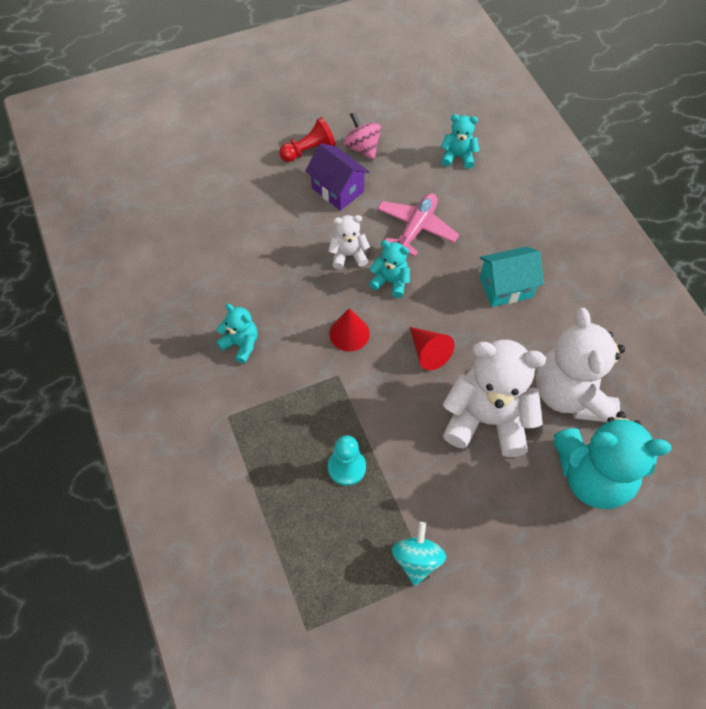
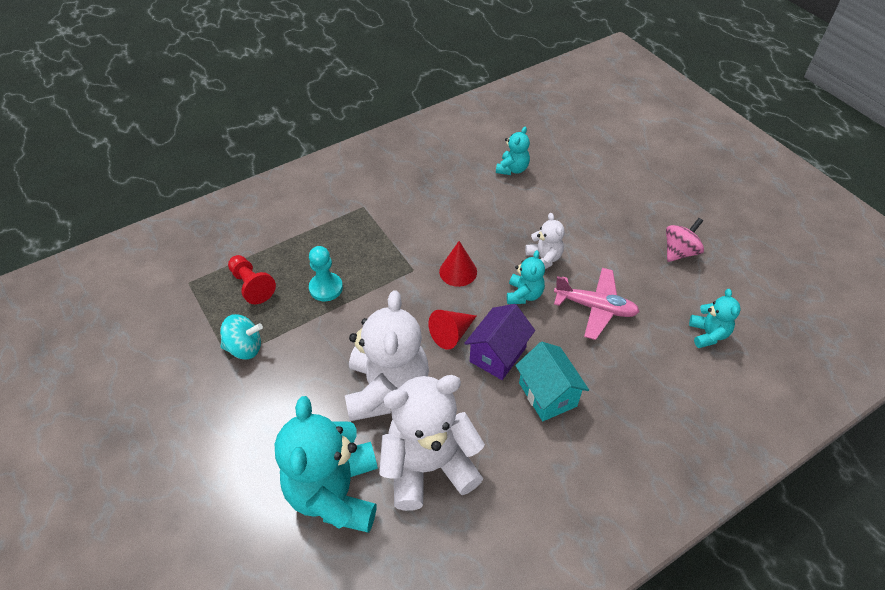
camera: 80 degrees right, 10 degrees down
turquoise teddy bear [216,304,258,364] -> turquoise teddy bear moved to [496,127,530,175]
red pawn [279,117,336,162] -> red pawn moved to [228,255,276,304]
purple house [305,143,369,211] -> purple house moved to [464,304,535,380]

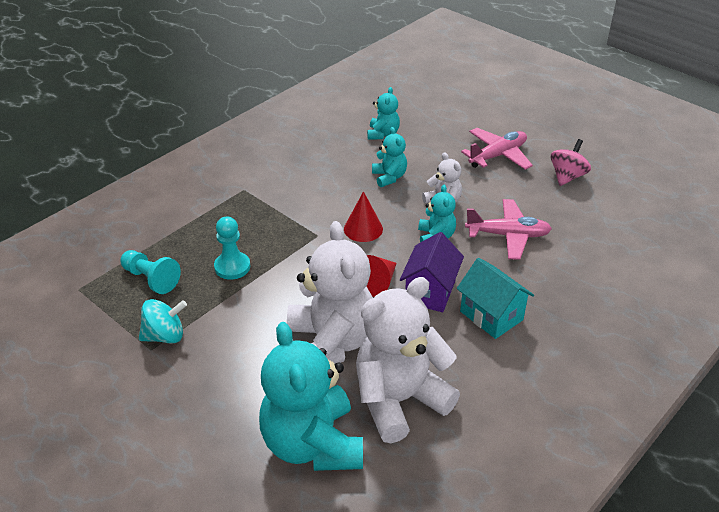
camera: 15 degrees left, 10 degrees down
red pawn [228,255,276,304] -> turquoise pawn [120,250,181,294]
turquoise teddy bear [689,289,741,348] -> turquoise teddy bear moved to [372,127,407,187]
none -> pink plane [461,128,533,170]

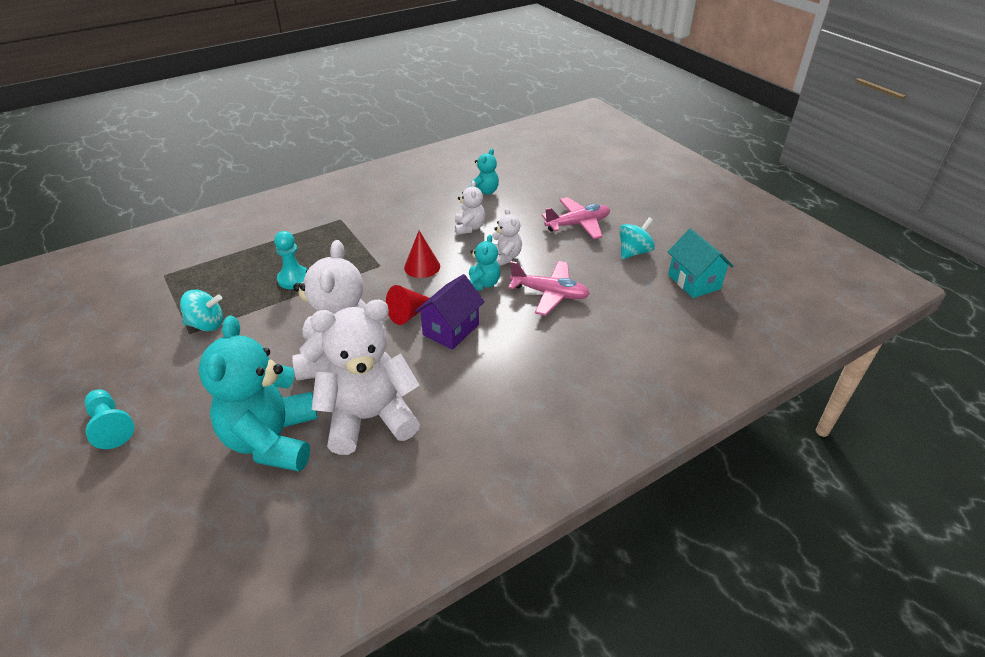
camera: 15 degrees right, 0 degrees up
turquoise pawn [120,250,181,294] -> turquoise pawn moved to [85,389,134,449]
turquoise teddy bear [372,127,407,187] -> white teddy bear [455,181,485,235]
turquoise house [457,258,534,339] -> turquoise house moved to [668,228,734,298]
pink spinning top [551,139,591,186] -> turquoise spinning top [619,217,655,259]

